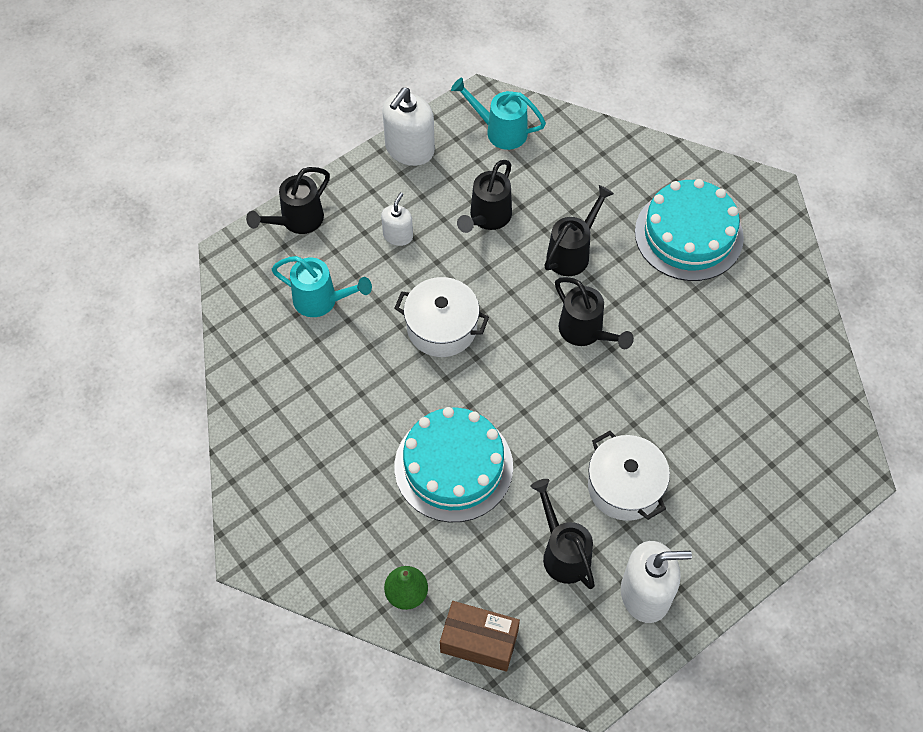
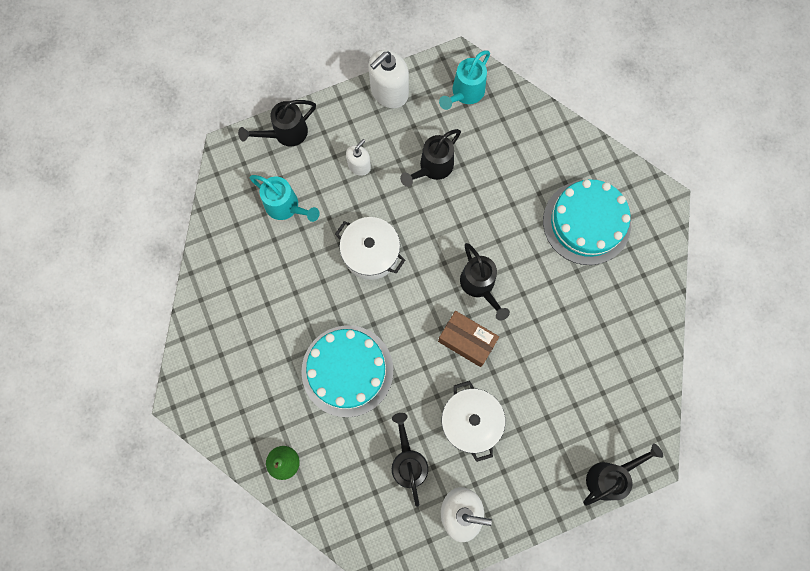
camera: 15 degrees right, 15 degrees up
brown box [440,601,520,672] -> brown box moved to [438,311,499,367]
turquoise watering can [451,78,546,150] -> turquoise watering can turned 90 degrees counterclockwise [439,50,490,110]
black watering can [544,185,614,276] -> black watering can moved to [583,443,663,506]

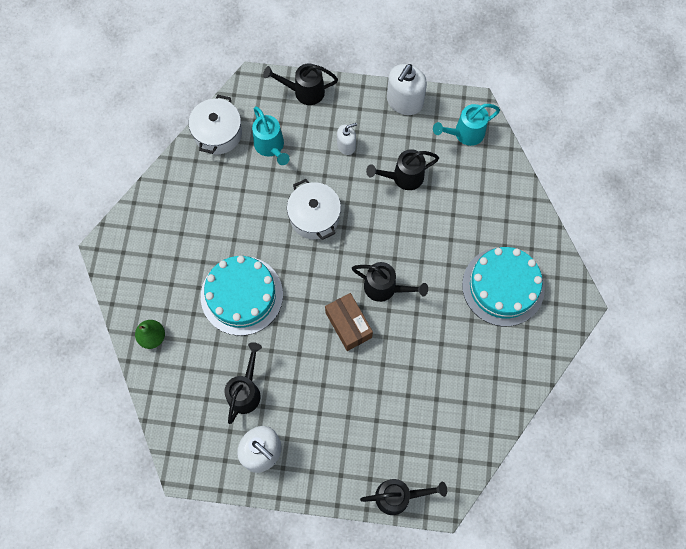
camera: 30 degrees right, 5 degrees down
white soap dispenser [368,50,409,108] -> white soap dispenser turned 45 degrees counterclockwise [387,64,427,115]
white pot [442,381,505,462] -> white pot moved to [189,95,242,154]
black watering can [460,243,510,321] -> black watering can turned 75 degrees counterclockwise [352,262,428,302]

